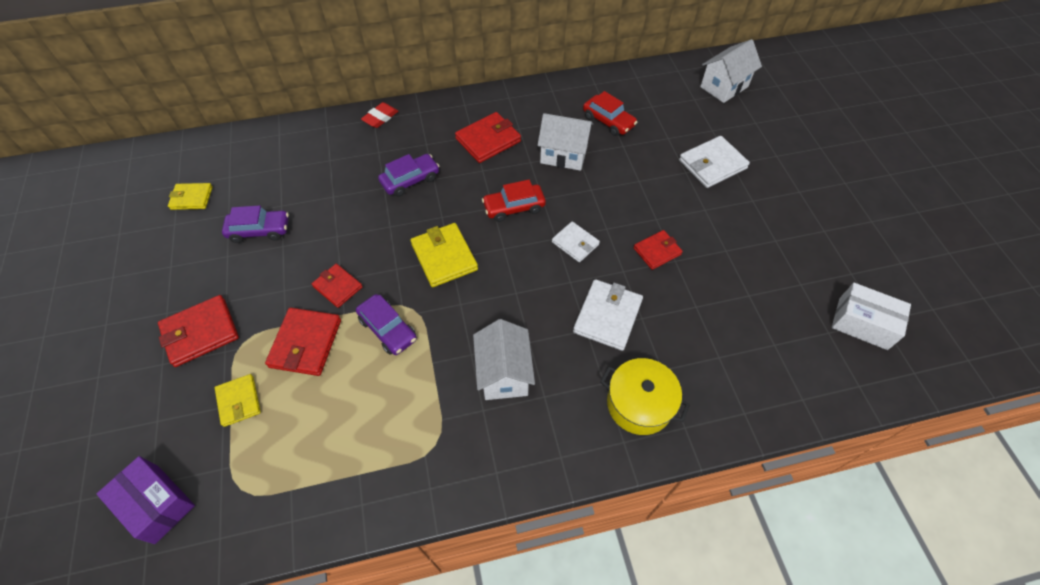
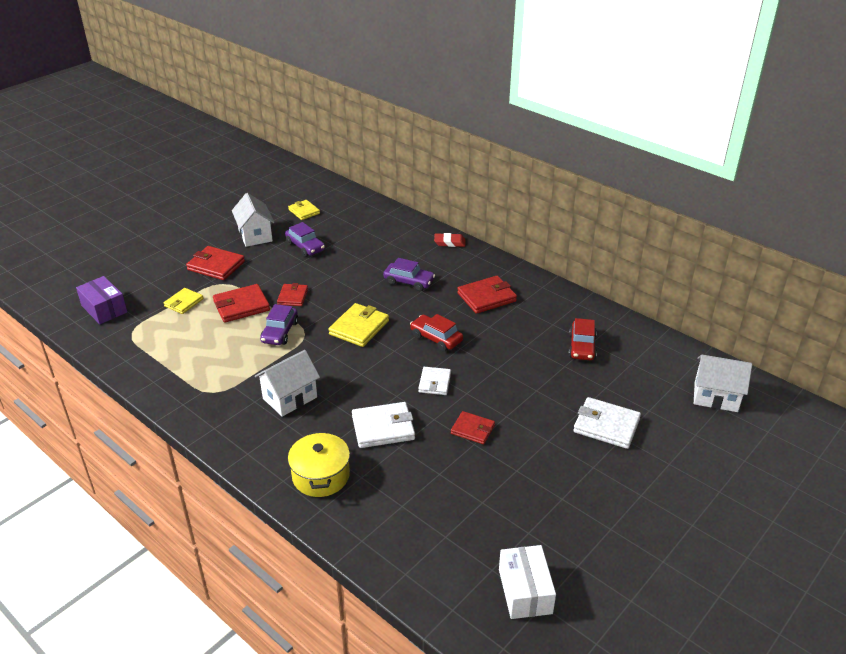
camera: 55 degrees right, 20 degrees down
purple box [96,456,195,544] -> purple box turned 45 degrees counterclockwise [76,276,127,324]
red wallet [455,112,521,163] -> red wallet turned 45 degrees counterclockwise [457,276,517,314]
white house [537,113,593,171] -> white house moved to [232,193,274,247]

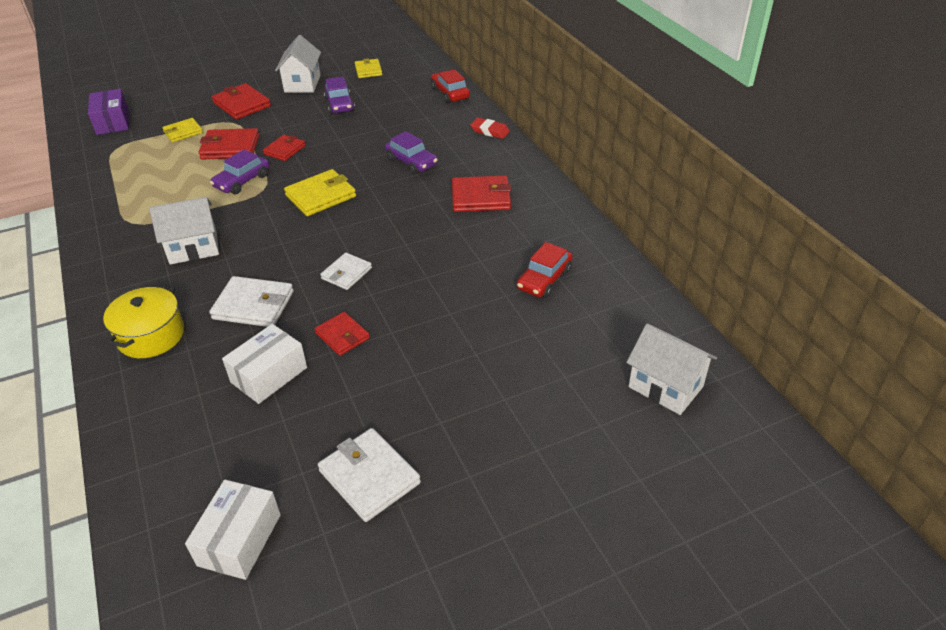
camera: 25 degrees right, 5 degrees up
red car [410,314,463,351] -> red car moved to [431,69,470,103]
white wallet [573,397,641,449] -> white wallet moved to [318,428,421,522]
none -> white box [222,324,307,404]

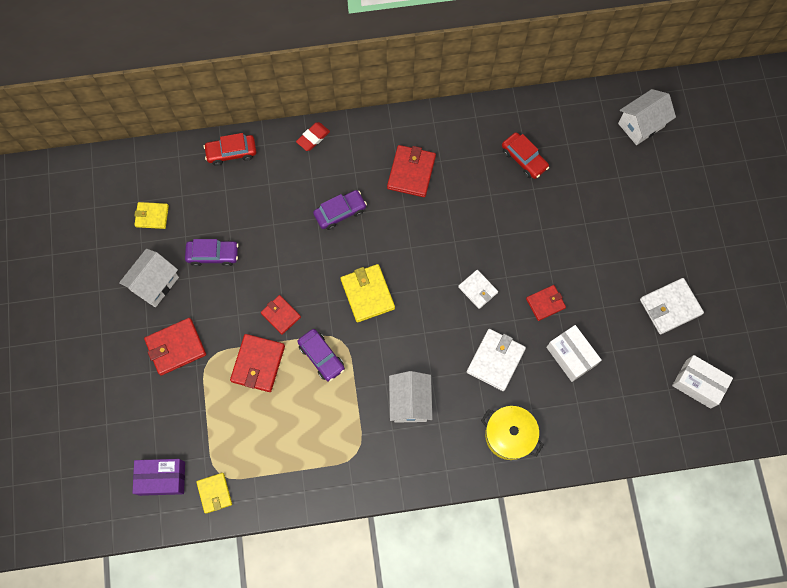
camera: 75 degrees left, 30 degrees up
yellow wallet [162,118,203,142] -> yellow wallet moved to [196,473,232,514]
white house [275,35,321,93] -> white house turned 75 degrees counterclockwise [119,249,179,307]

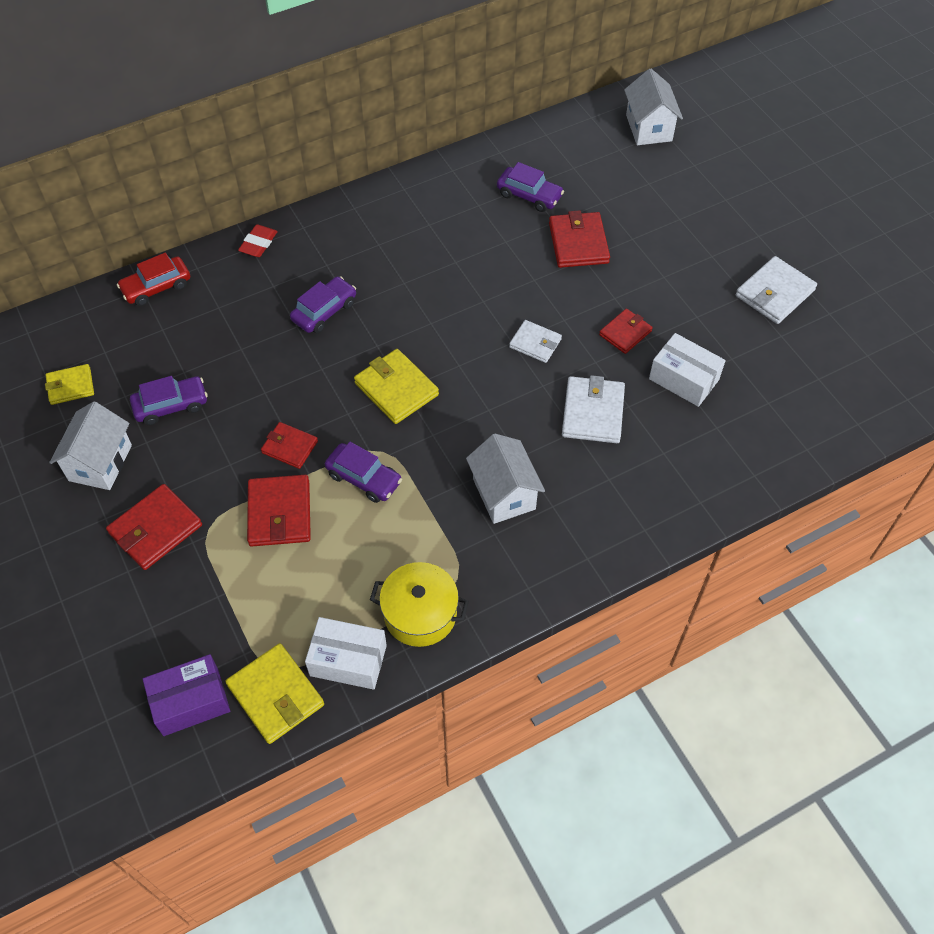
camera: 20 degrees left, 15 degrees down
yellow wallet [196,473,232,514] -> yellow wallet [225,643,324,744], size x1.56
red wallet [387,145,436,197] -> red wallet moved to [549,210,610,268]
yellow pot [481,406,544,460] -> yellow pot moved to [370,562,469,647]
red car [502,132,549,179] -> purple car [497,162,564,212]
white house [618,89,676,145] -> white house turned 45 degrees counterclockwise [624,69,683,145]
white box [672,355,733,409] -> white box moved to [305,617,387,690]

